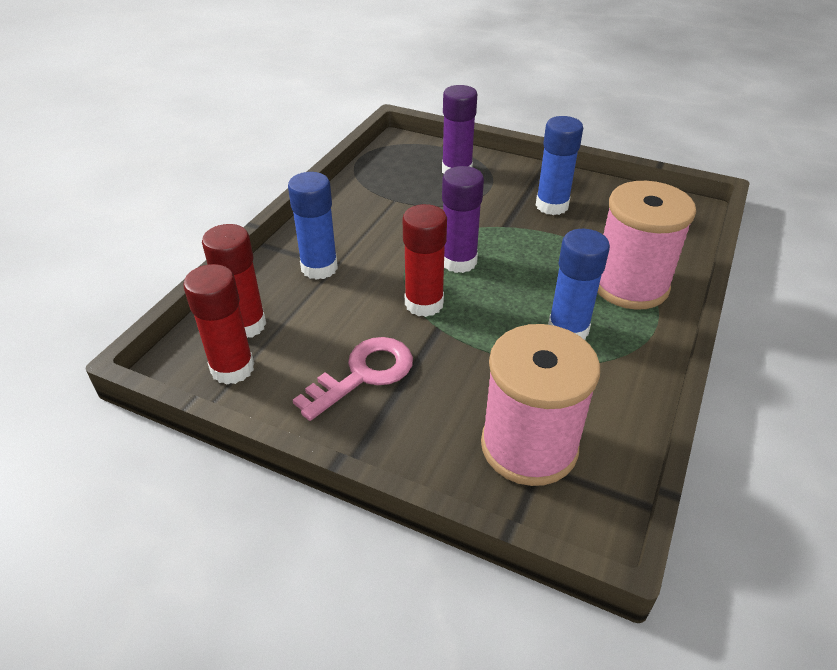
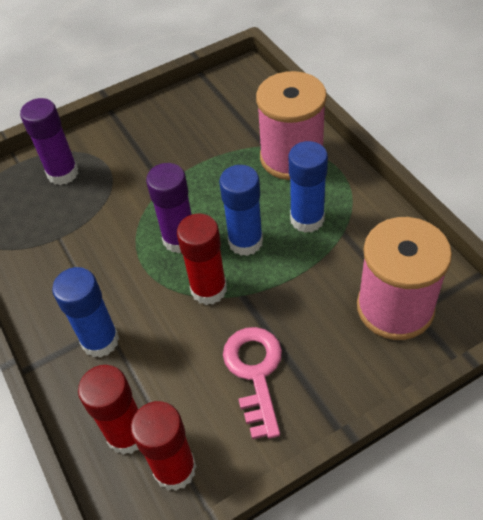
camera: 50 degrees left, 10 degrees up
blue glue stick [536,116,583,215] -> blue glue stick moved to [219,165,263,256]

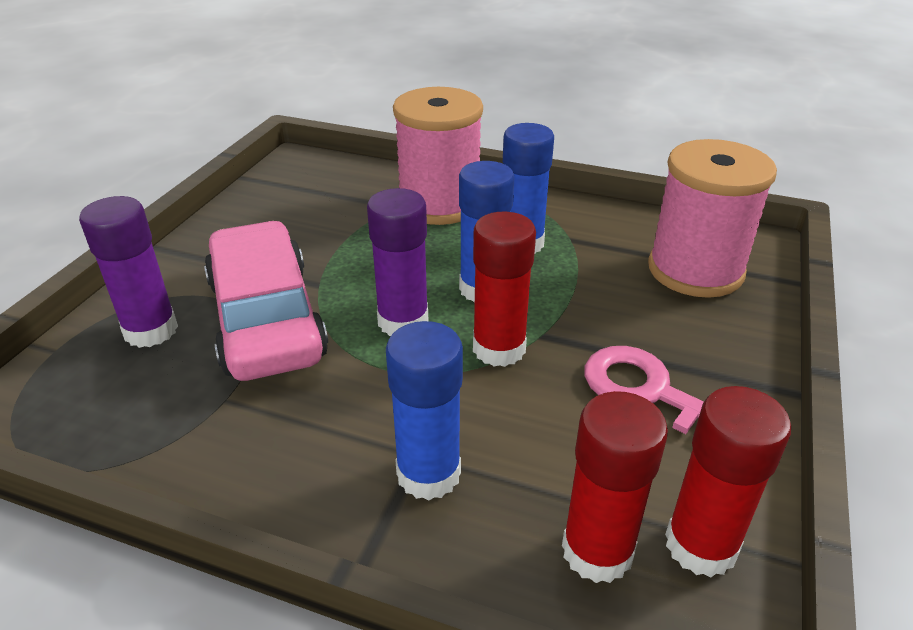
camera: 45 degrees left, 15 degrees down
none -> pink car [204,221,328,381]

